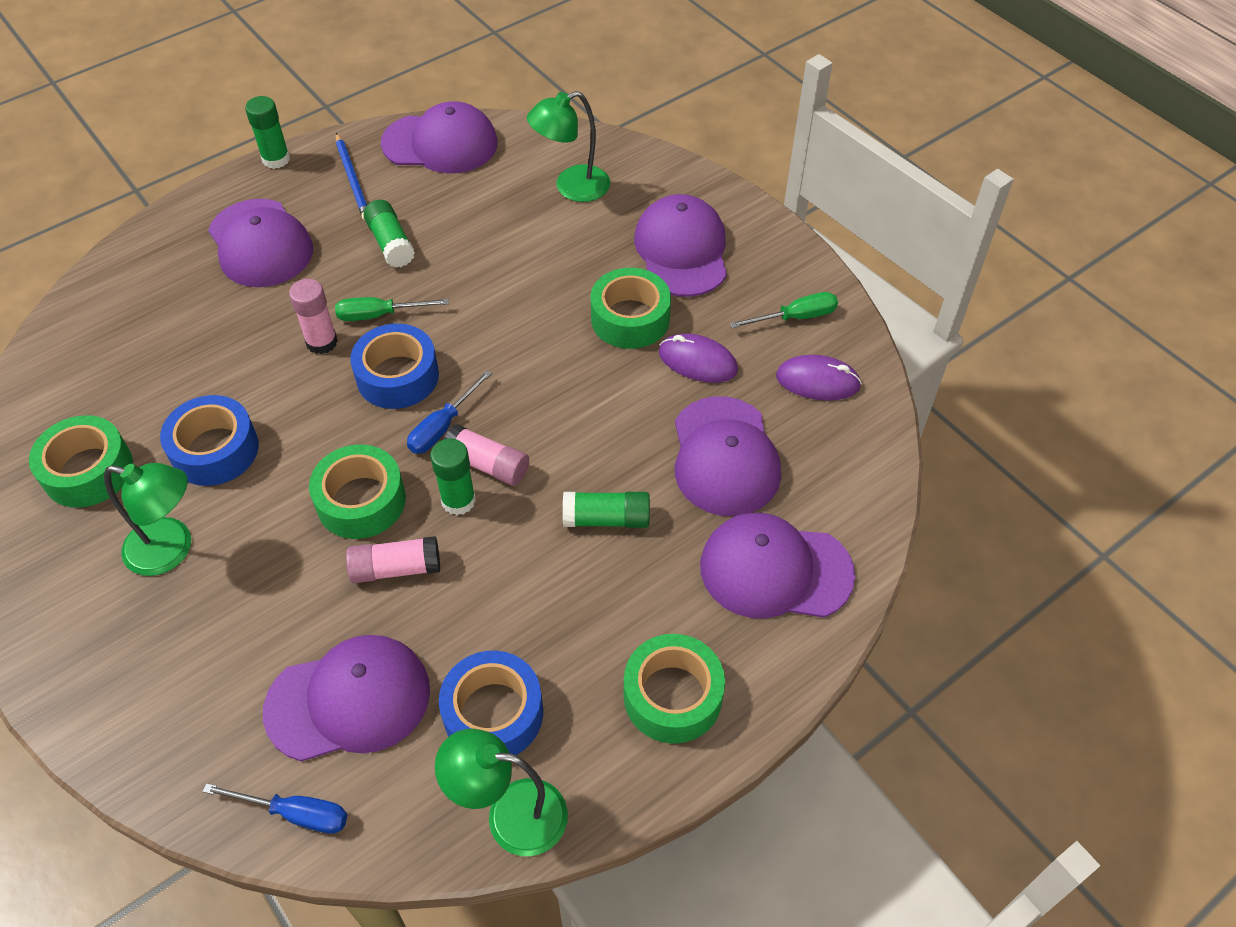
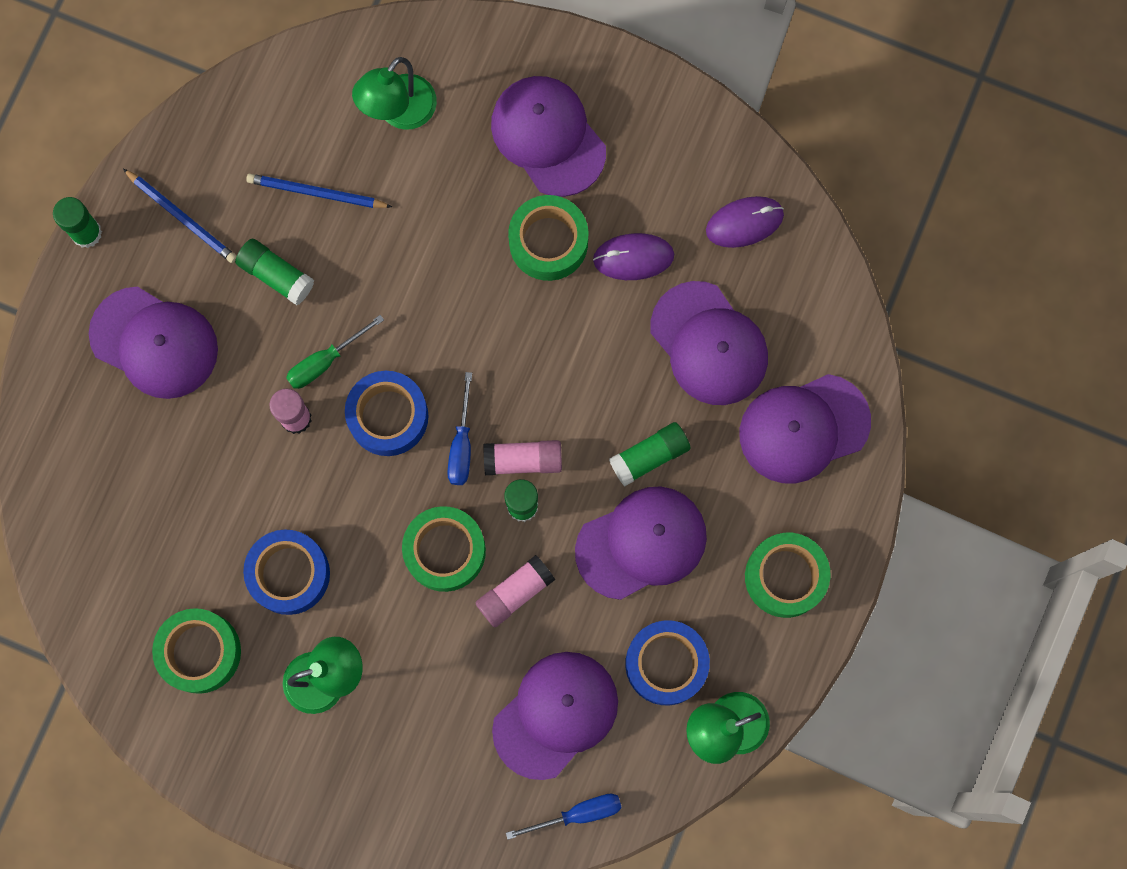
camera: 30 degrees left, 25 degrees up
purple cap [381,101,497,173] -> purple cap moved to [575,486,707,600]
green screwdriver [730,292,838,328] -> none
none -> blue pencil [246,174,392,208]

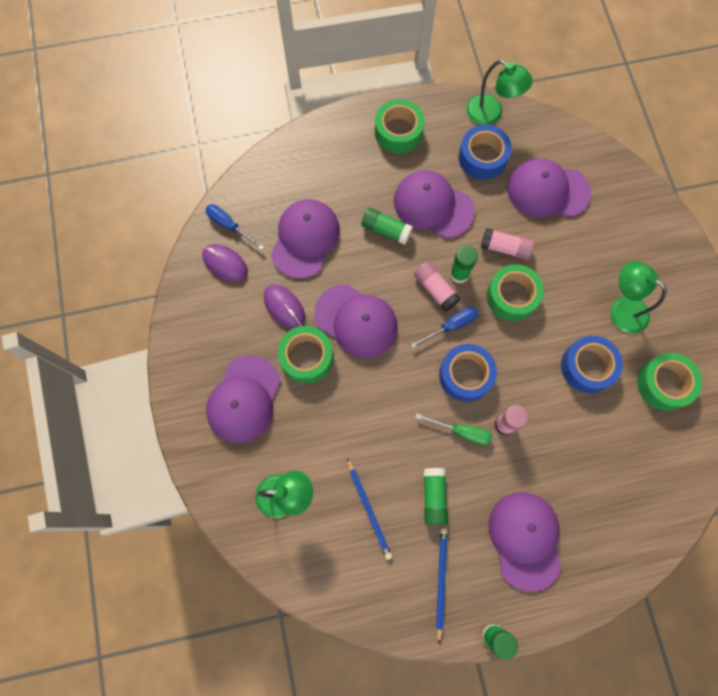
camera: 125 degrees left, 5 degrees down
blue screwdriver [506,794,622,840] -> blue screwdriver moved to [205,204,264,250]
purple cap [740,374,871,483] -> purple cap moved to [314,284,398,358]

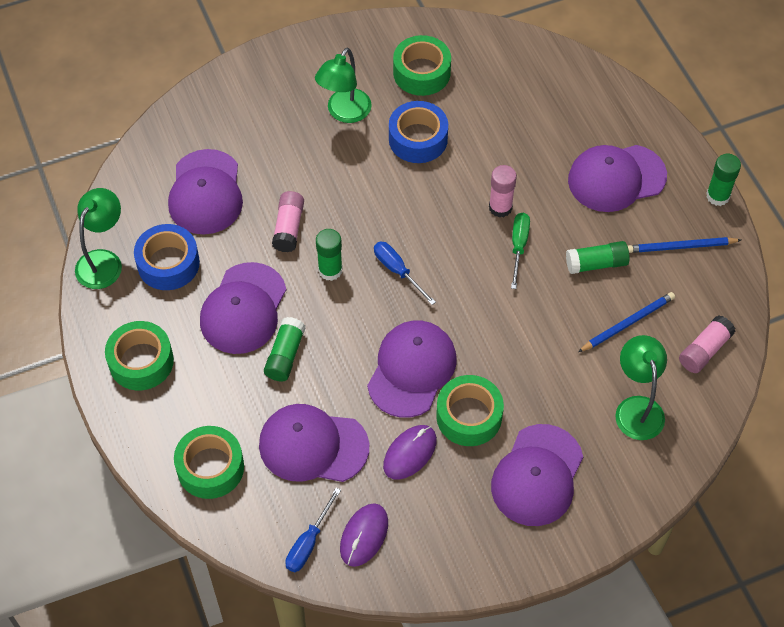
camera: 100 degrees left, 15 degrees down
purple cap [206,355,281,443] -> purple cap turned 105 degrees clockwise [491,424,583,526]
pink glue stick [414,262,461,312] -> pink glue stick moved to [679,315,736,373]
blue tape [439,344,497,402] -> none
green tape [486,264,544,321] -> green tape moved to [174,426,244,499]

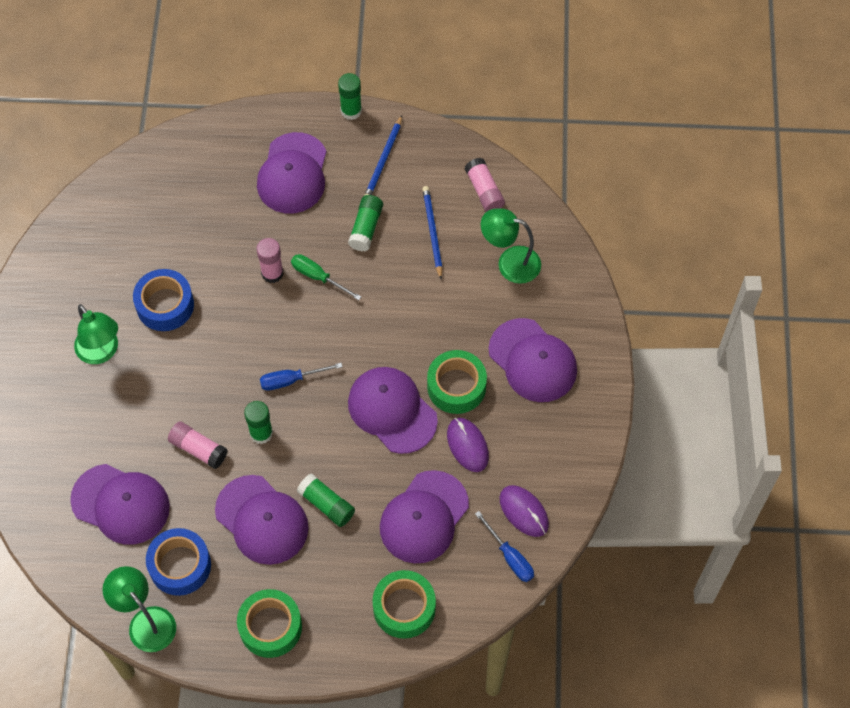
camera: 65 degrees left, 5 degrees up
green tape [393,35,451,96] -> none

